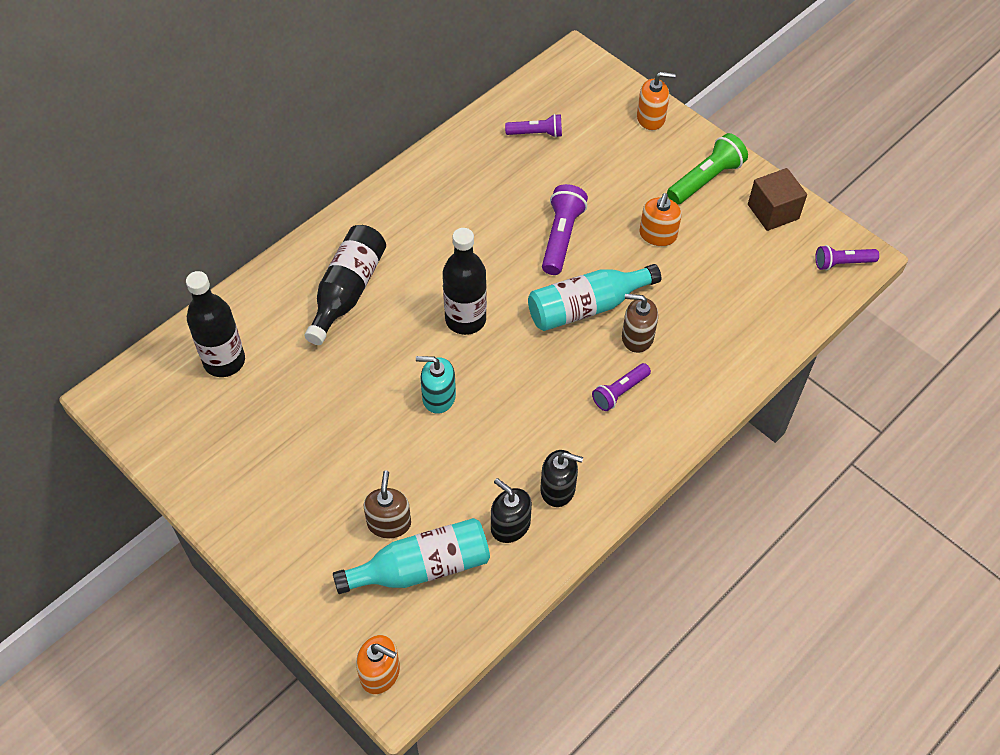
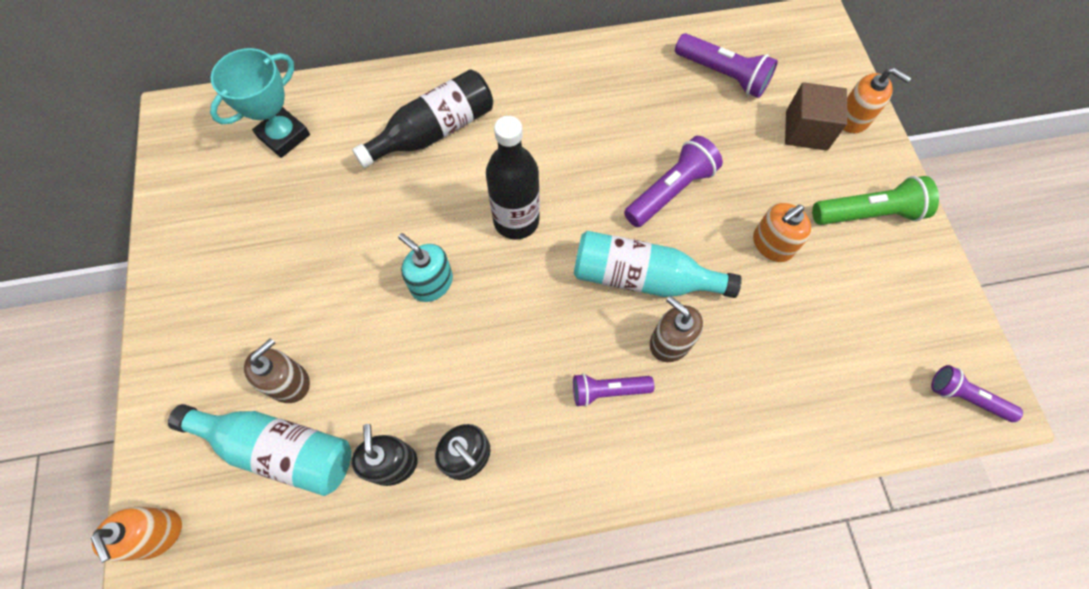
camera: 35 degrees right, 10 degrees up
black bottle [186,271,245,377] -> turquoise trophy [210,48,310,158]
purple flashlight [505,114,562,138] -> purple flashlight [675,33,778,98], size x1.54
brown cube [748,168,807,231] -> brown cube moved to [785,82,847,151]

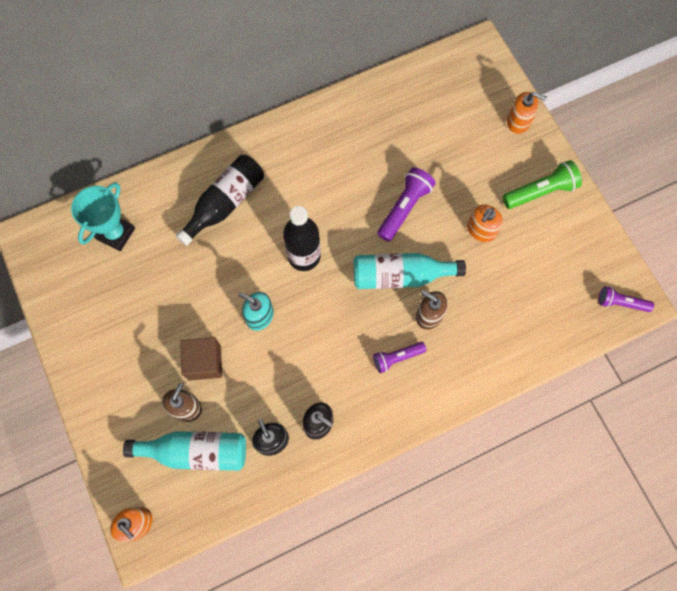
camera: 15 degrees left, 5 degrees up
purple flashlight [675,33,778,98] -> none
brown cube [785,82,847,151] -> brown cube moved to [180,337,222,381]

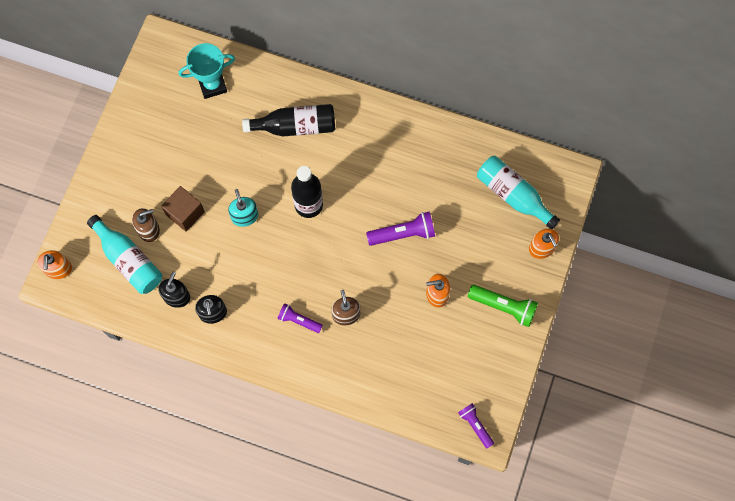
camera: 45 degrees right, 0 degrees up
turquoise bottle [354,253,466,289] -> turquoise bottle moved to [477,156,560,229]

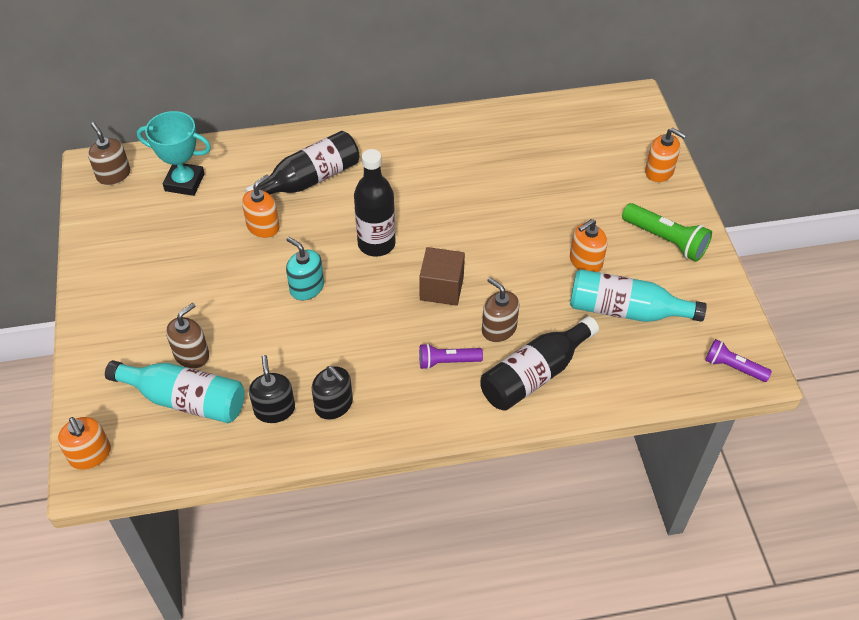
camera: 30 degrees left, 20 degrees down
brown cube [161,186,205,232] -> brown cube moved to [419,247,465,306]
turquoise trophy [178,43,235,99] -> turquoise trophy turned 60 degrees clockwise [137,111,211,196]
purple flashlight [366,212,435,246] -> none
green flashlight [468,285,538,327] -> green flashlight turned 45 degrees clockwise [622,203,712,262]
turquoise bottle [477,156,560,229] -> turquoise bottle moved to [570,269,707,322]
none -> brown soap dispenser [88,122,130,185]
none -> orange soap dispenser [242,175,280,238]
none -> black bottle [480,316,599,411]

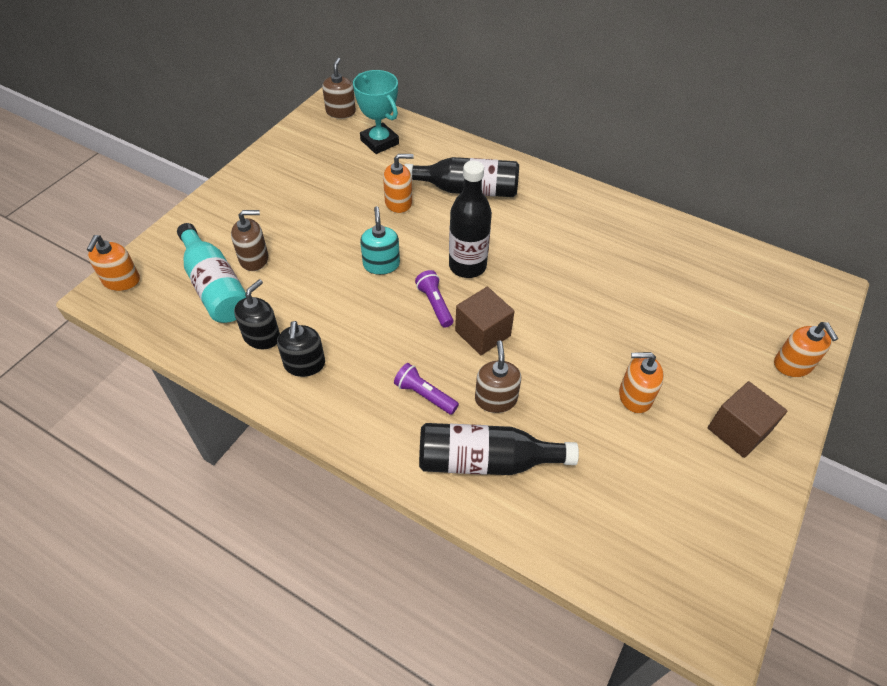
camera: 40 degrees right, 0 degrees up
turquoise bottle [570,269,707,322] -> none
green flashlight [622,203,712,262] -> brown cube [708,381,787,458]
purple flashlight [705,339,772,382] -> purple flashlight moved to [415,270,453,328]

